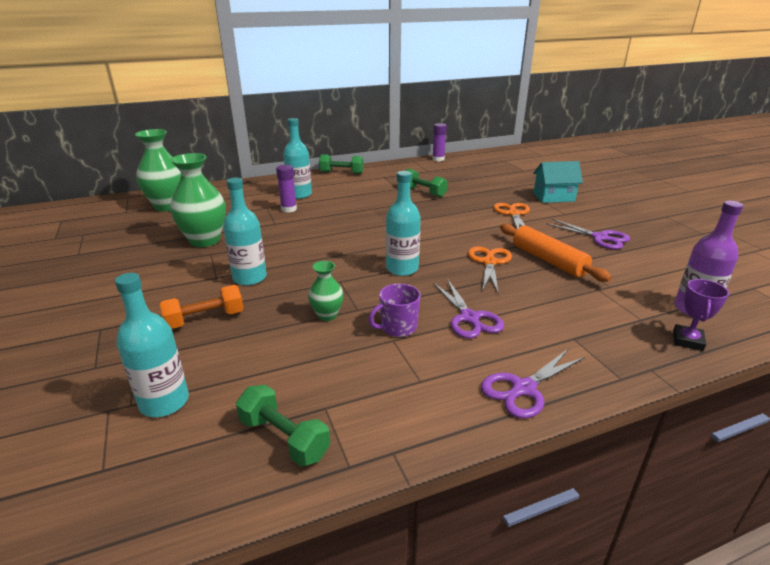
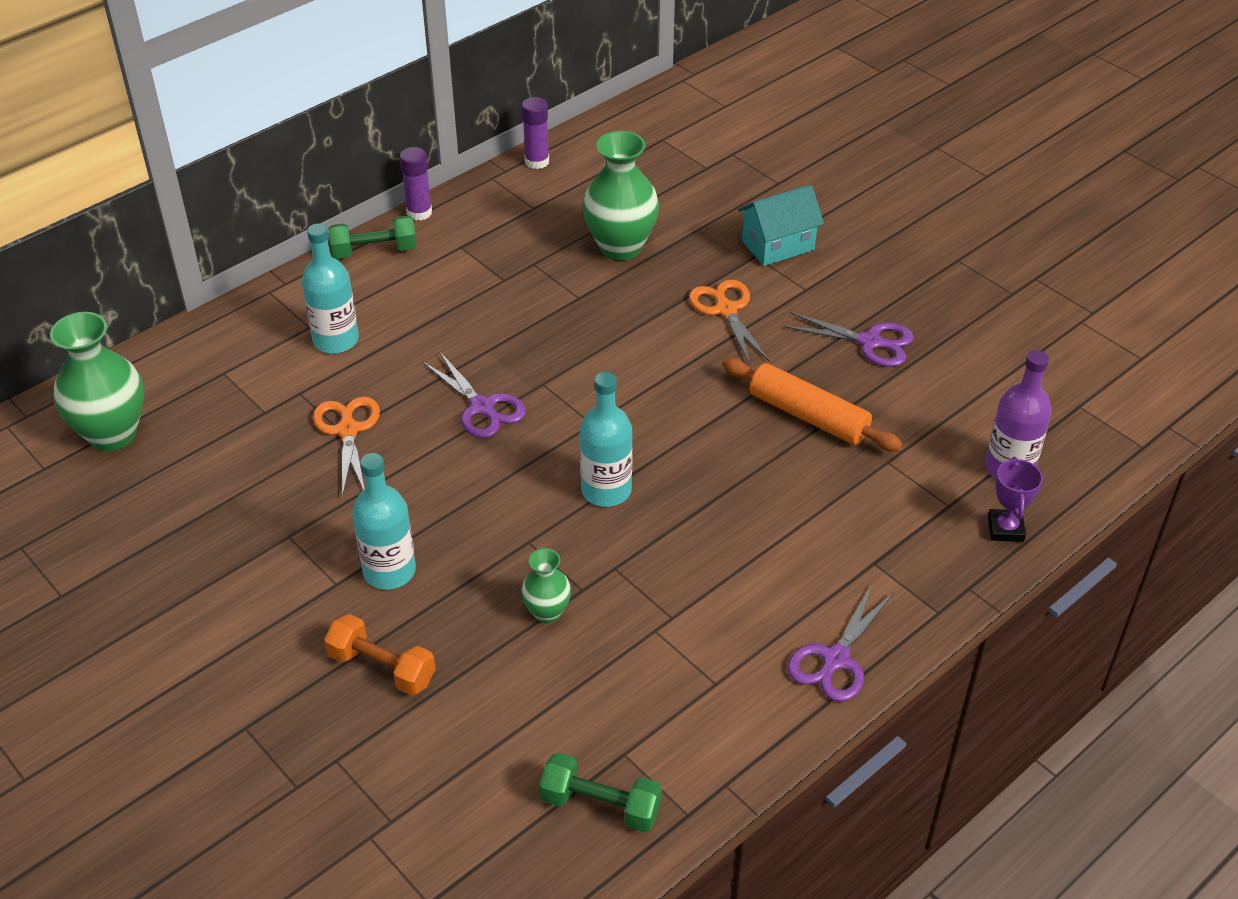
camera: 20 degrees left, 15 degrees up
turquoise bottle [115,273,189,417] -> none
orange dumbbell [160,285,244,329] -> orange dumbbell turned 75 degrees clockwise [324,614,436,696]
green vase [170,153,226,247] -> green vase moved to [582,131,659,261]
purple glue stick [276,165,297,213] -> purple glue stick moved to [400,147,432,221]
purple mug [368,284,421,337] -> none
green dumbbell [405,168,448,197] -> none
purple scissors [433,279,504,339] -> purple scissors moved to [422,352,526,438]
orange scissors [468,246,512,294] -> orange scissors moved to [313,396,380,497]

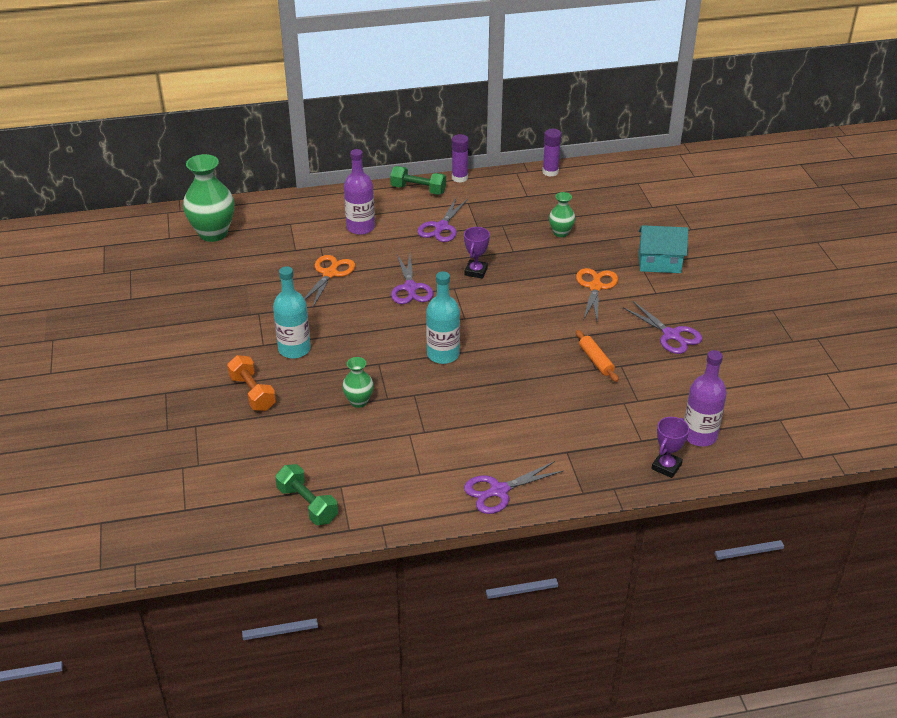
camera: 30 degrees right, 5 degrees down
turquoise bottle [302,224,359,354] -> purple bottle [344,149,375,235]
green vase [582,131,659,261] -> green vase [549,192,575,237], size x0.53
orange rolling pin [722,358,903,451] -> orange rolling pin [576,330,619,382], size x0.59
none -> purple scissors [417,198,468,242]
none -> purple trophy [464,227,490,279]

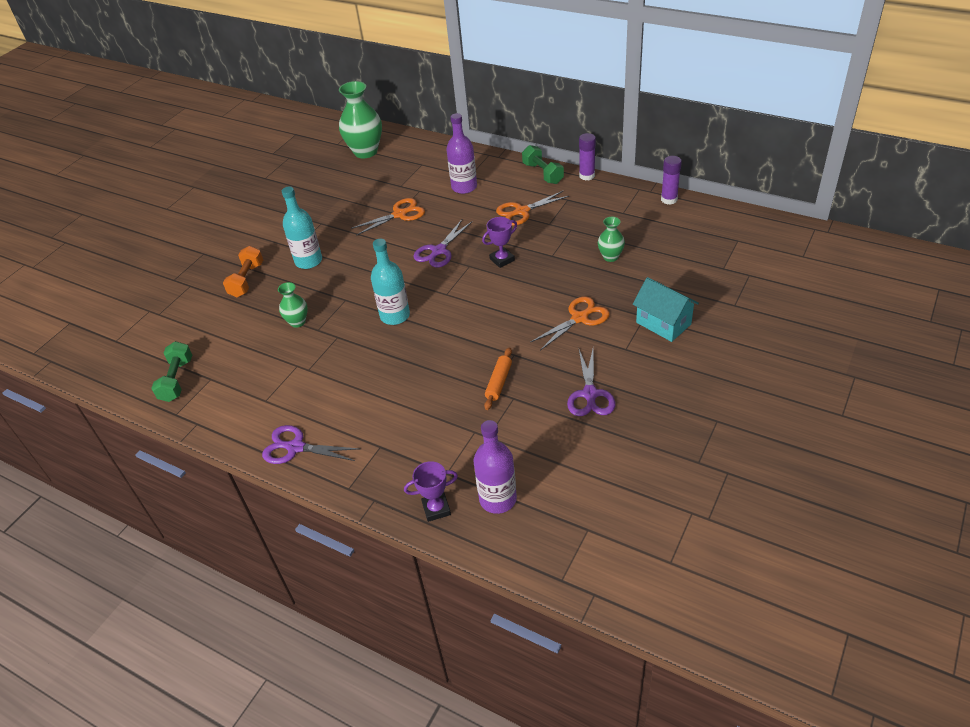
camera: 45 degrees right, 5 degrees up
purple scissors [417,198,468,242] -> orange scissors [496,191,569,226]

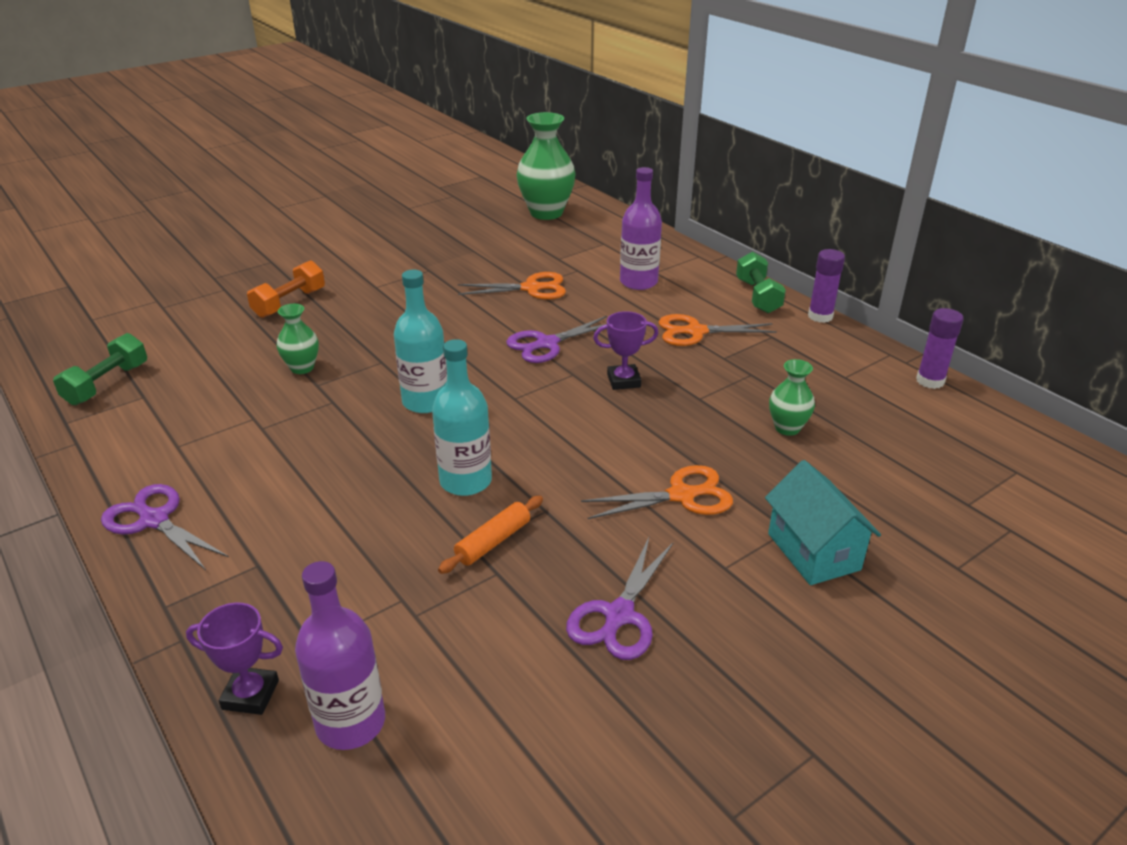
camera: 20 degrees right, 10 degrees down
turquoise bottle [282,186,322,269] -> turquoise bottle moved to [432,339,492,496]

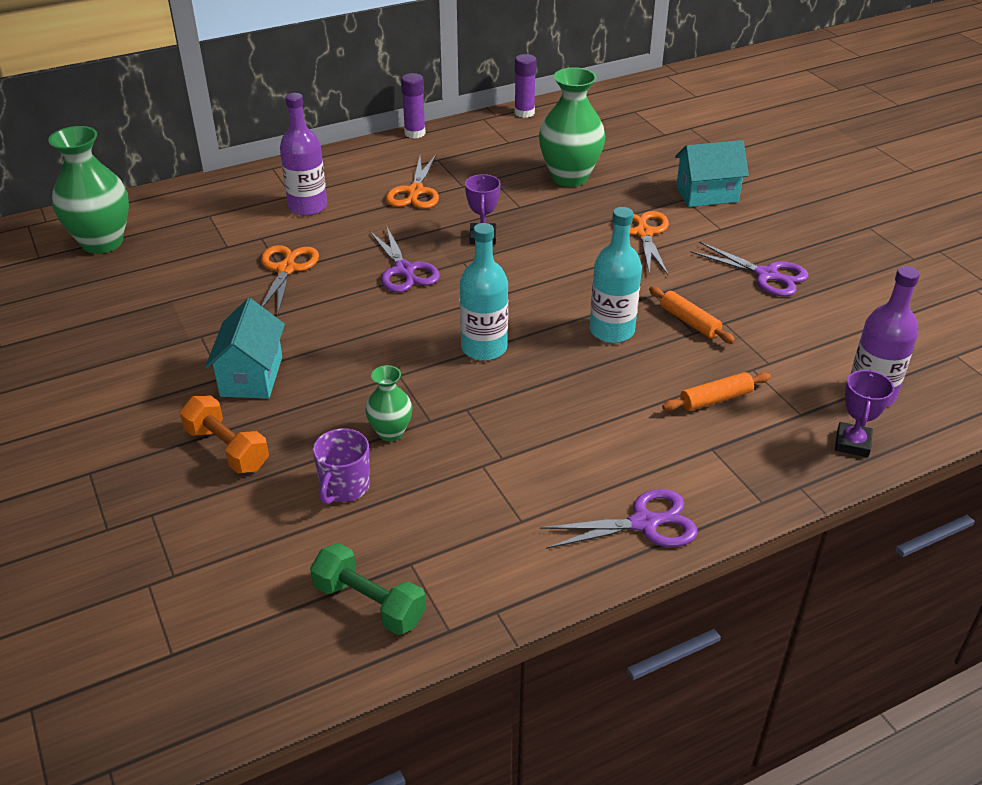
camera: 80 degrees left, 5 degrees up
purple scissors [101,484,229,570] -> purple scissors turned 150 degrees counterclockwise [540,489,698,549]
green dumbbell [736,252,786,313] -> none
green vase [769,359,815,436] -> green vase [539,67,605,187], size x1.90
none -> turquoise house [205,298,285,399]
none -> purple mug [313,429,370,505]
none -> orange rolling pin [662,372,771,411]

